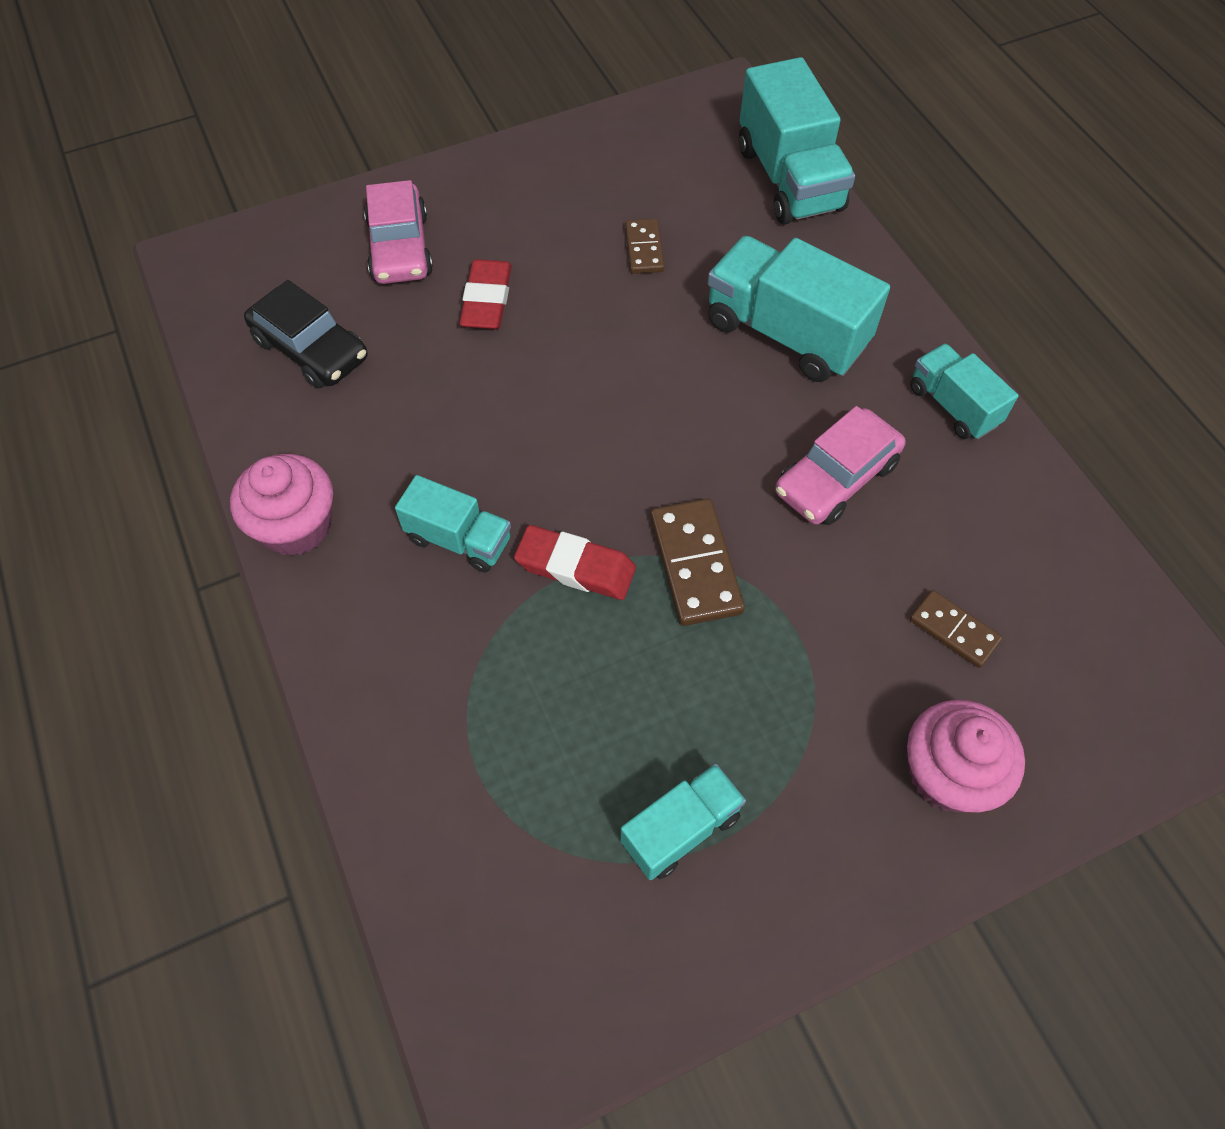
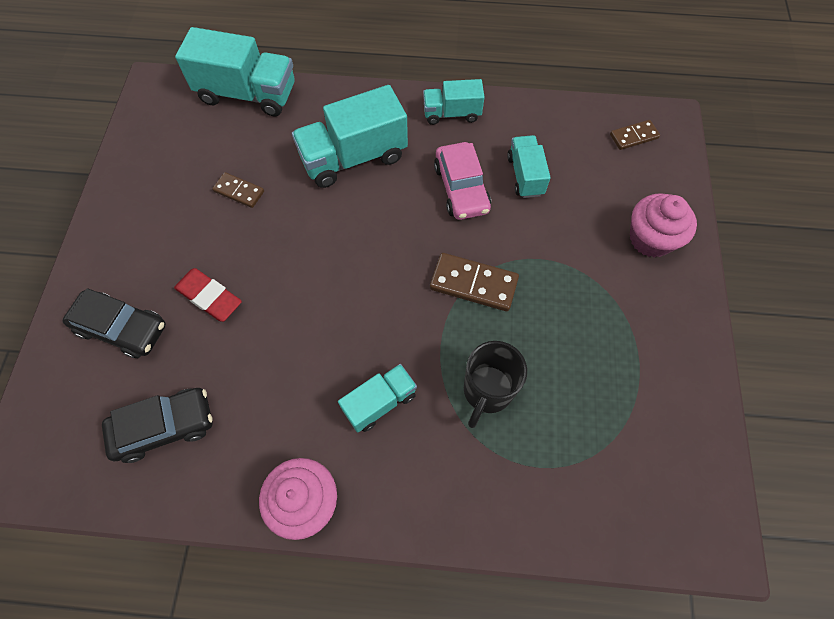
camera: 60 degrees left, 5 degrees up
pink car [364,180,433,284] -> black car [62,288,166,358]
red eraser [514,525,636,600] -> none
turquoise truck [621,764,746,880] -> turquoise truck moved to [507,135,551,198]
brown domino [910,590,1002,668] -> brown domino moved to [610,120,660,150]
none -> black mug [464,341,527,428]

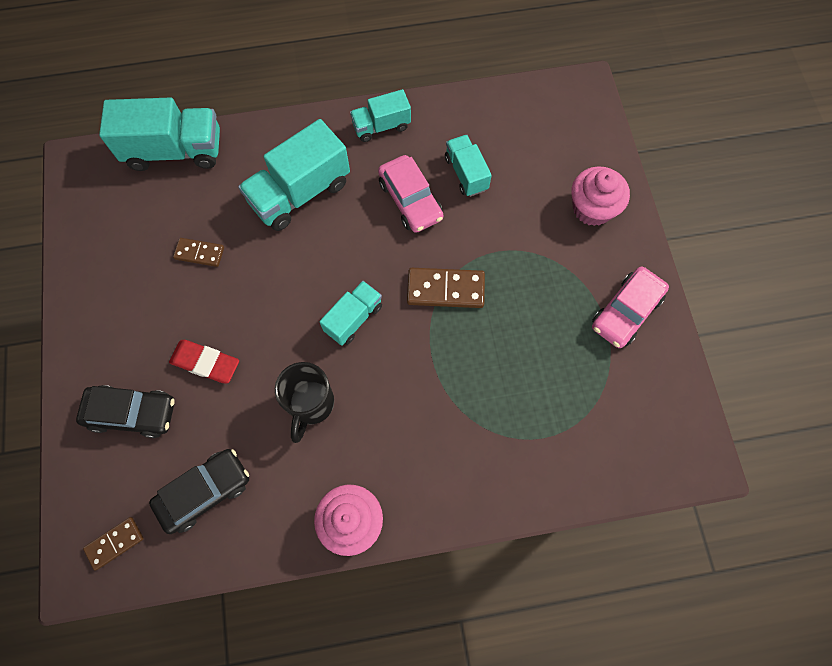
camera: 15 degrees left, 5 degrees up
turquoise truck [338,364,417,432] -> turquoise truck moved to [320,281,382,346]
black mug [464,341,527,428] -> black mug moved to [275,362,334,443]
brown domino [610,120,660,150] -> brown domino moved to [83,517,144,570]
none -> pink car [592,266,669,348]

